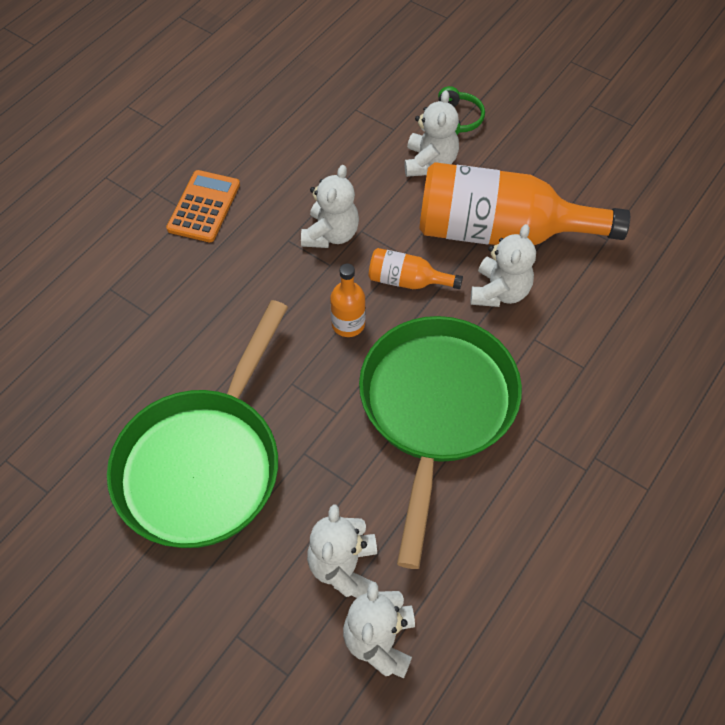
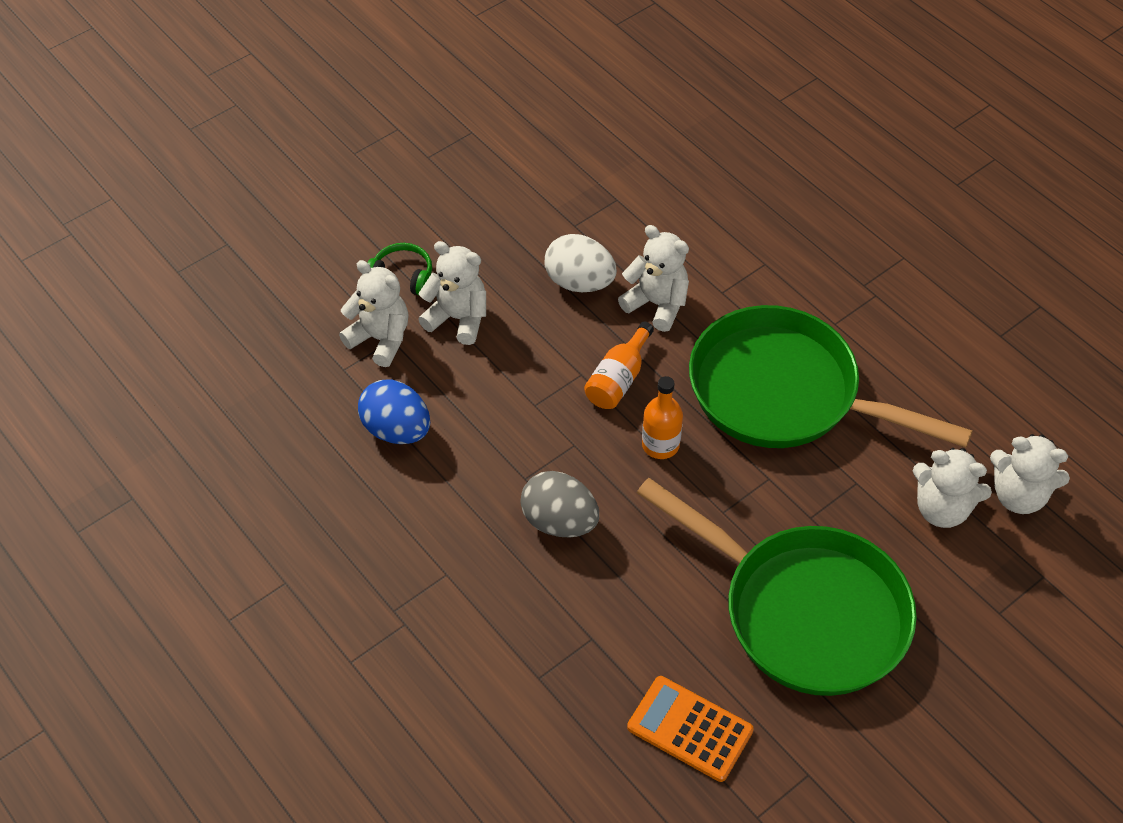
camera: 75 degrees left, 5 degrees down
orange calculator [166,170,240,242] -> orange calculator moved to [627,676,754,782]
white teddy bear [301,165,359,248] -> white teddy bear moved to [339,260,409,367]
orange bottle [419,162,630,245] -> white egg [544,234,617,292]
none -> blue egg [358,379,430,444]
none -> grey egg [520,471,599,538]

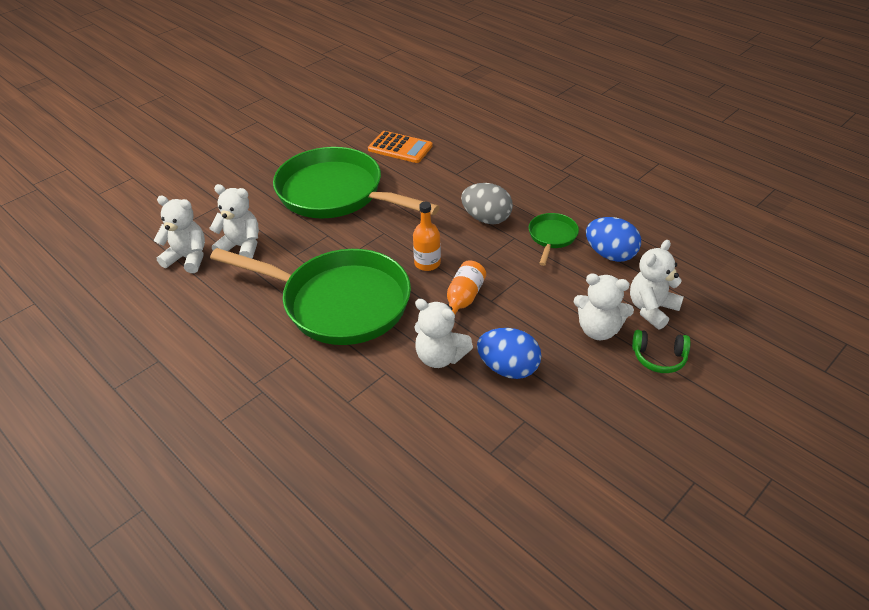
camera: 175 degrees right, 10 degrees down
white teddy bear [339,260,409,367] -> white teddy bear turned 105 degrees clockwise [630,240,684,329]
white egg [544,234,617,292] -> blue egg [477,328,541,379]
none -> green pan [529,213,579,266]

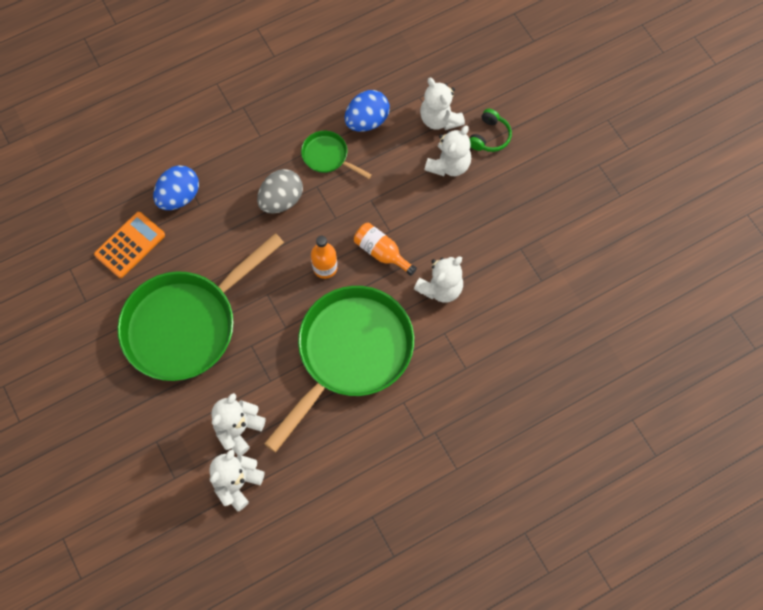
camera: 75 degrees left, 25 degrees up
blue egg [477,328,541,379] -> blue egg moved to [153,165,199,210]

